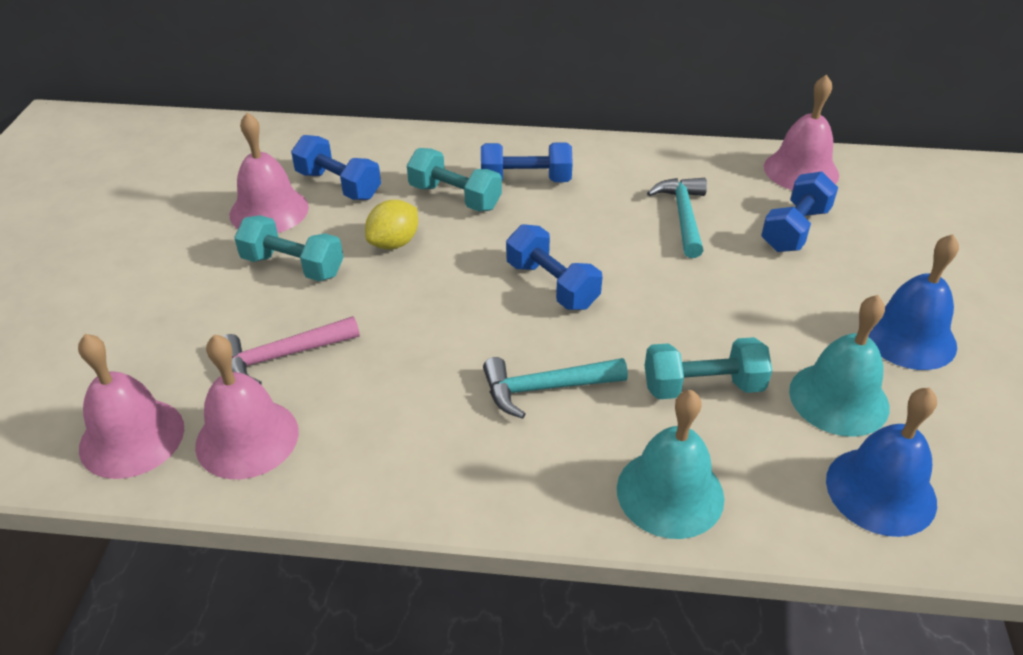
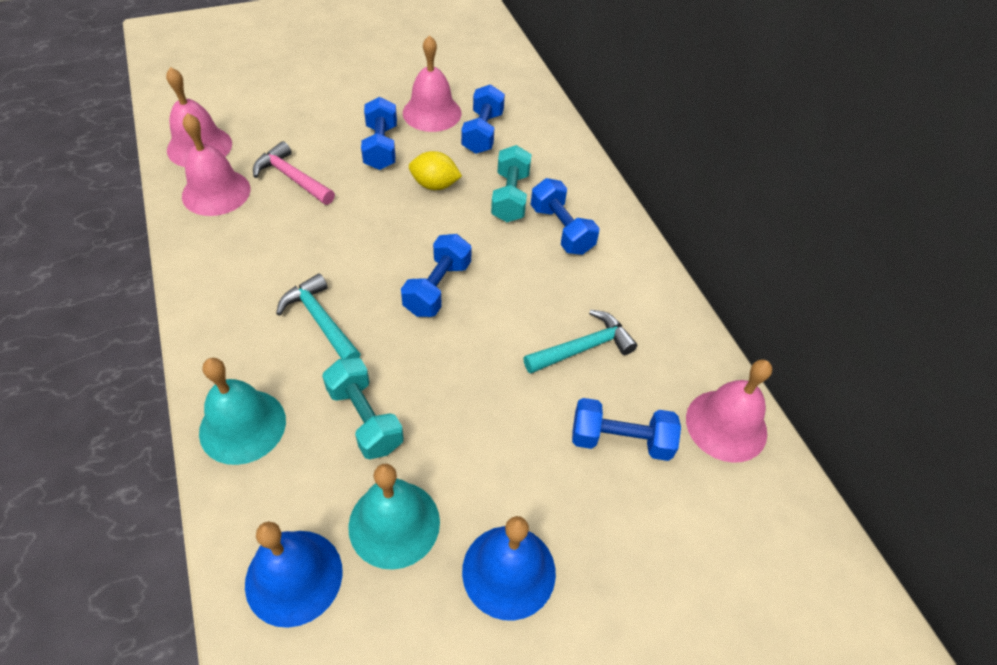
camera: 60 degrees right, 10 degrees up
turquoise dumbbell [234,215,343,281] -> blue dumbbell [361,97,397,170]

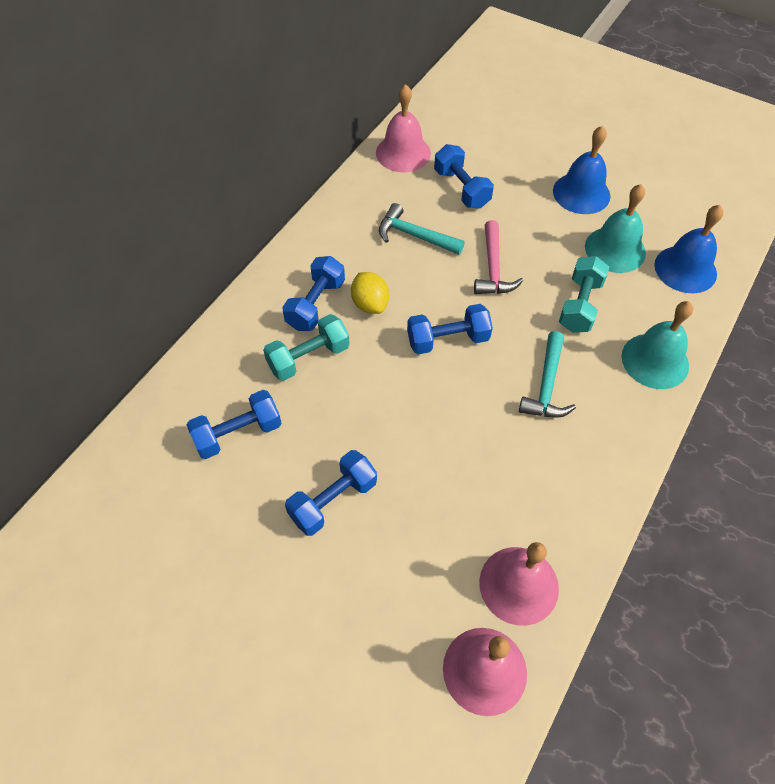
camera: 125 degrees left, 5 degrees up
pink hammer [253,141,335,205] -> pink hammer moved to [474,220,523,294]
pink bell [403,35,461,132] -> none
yellow lemon [409,151,462,190] -> yellow lemon moved to [351,272,389,314]

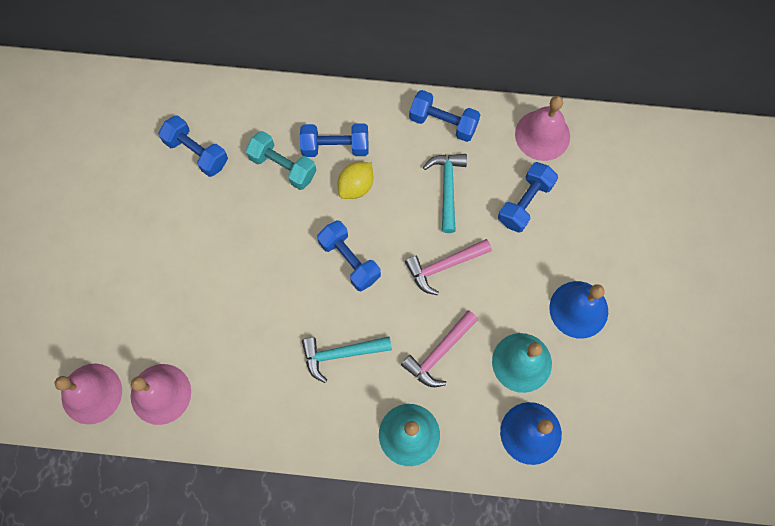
camera: 65 degrees right, 15 degrees up
blue dumbbell [285,450,377,536] -> blue dumbbell moved to [409,90,480,142]
turquoise dumbbell [559,256,609,333] -> pink hammer [401,310,478,387]

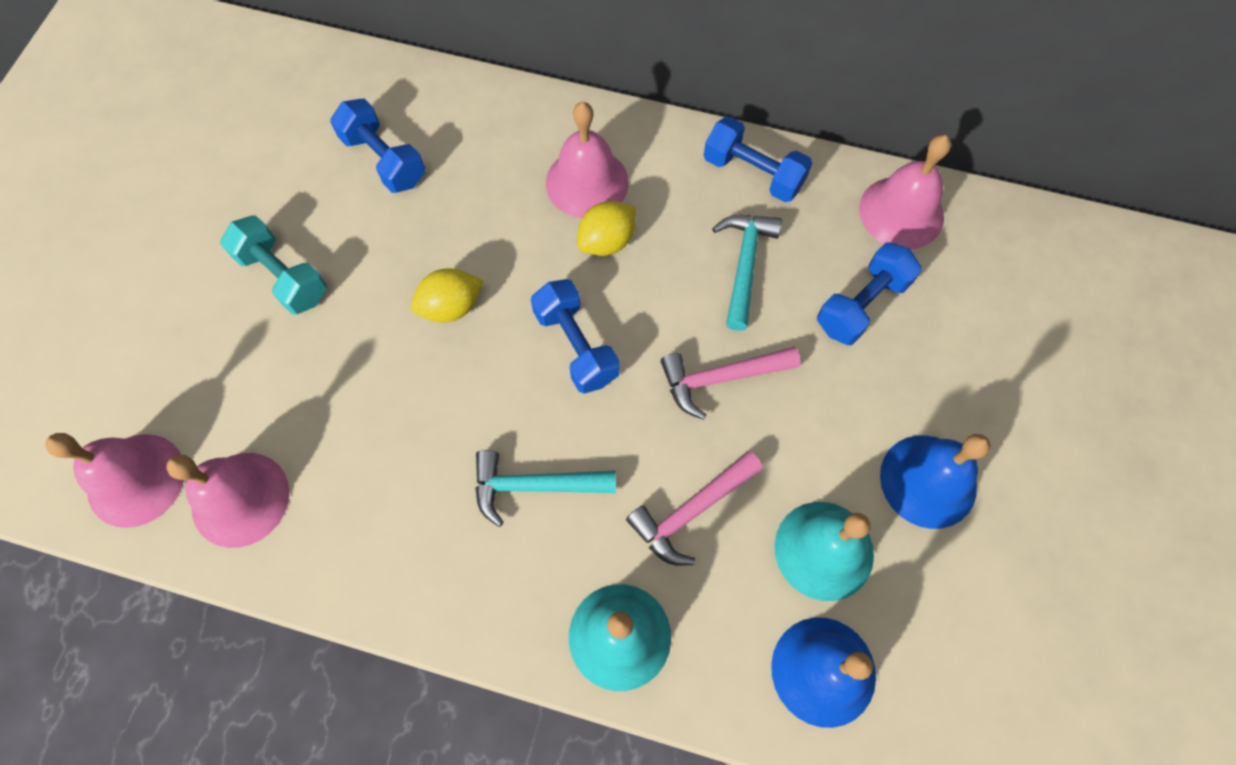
camera: 10 degrees right, 5 degrees down
turquoise dumbbell [246,131,317,190] -> turquoise dumbbell moved to [220,215,327,315]
blue dumbbell [300,123,368,157] -> pink bell [546,102,629,218]
none -> yellow lemon [411,268,483,323]

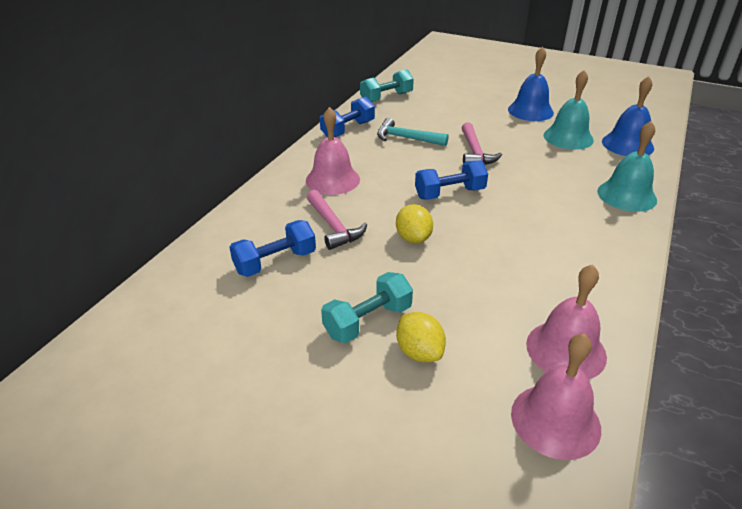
camera: 80 degrees left, 30 degrees down
turquoise hammer [475,450,616,527] -> none
yellow lemon [577,201,636,256] -> yellow lemon moved to [396,312,446,363]
pink hammer [626,451,763,566] -> pink hammer moved to [307,190,367,250]
blue dumbbell [817,242,922,345] -> none
pink bell [859,135,951,249] -> turquoise dumbbell [360,69,414,102]

